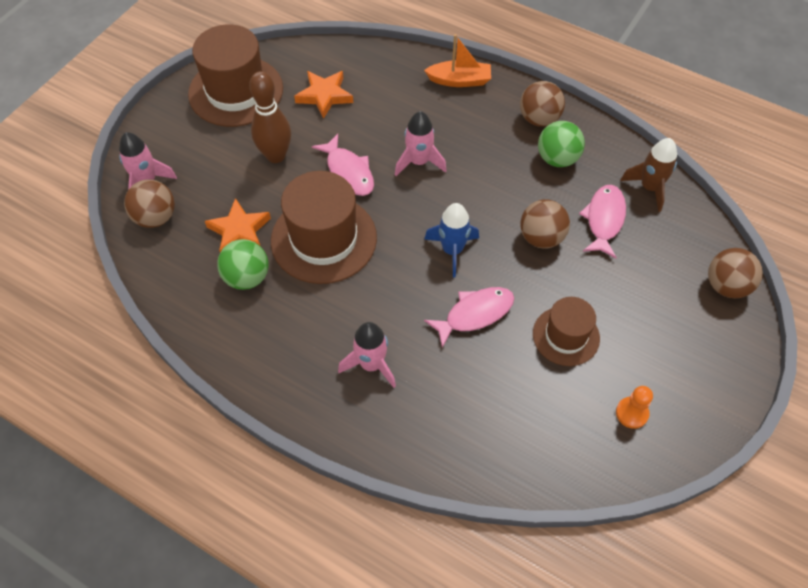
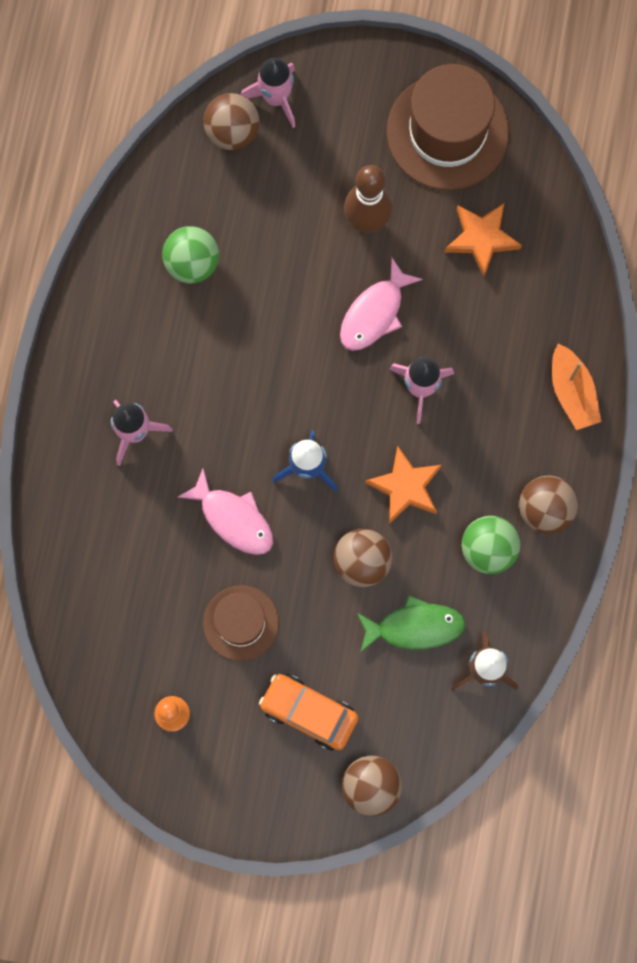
camera: 70 degrees right, 20 degrees up
orange star [205,198,271,252] -> orange star moved to [365,446,442,524]
brown hat [271,171,377,284] -> none
pink fish [579,185,626,258] -> green fish [356,595,466,653]
none -> orange car [259,674,359,751]

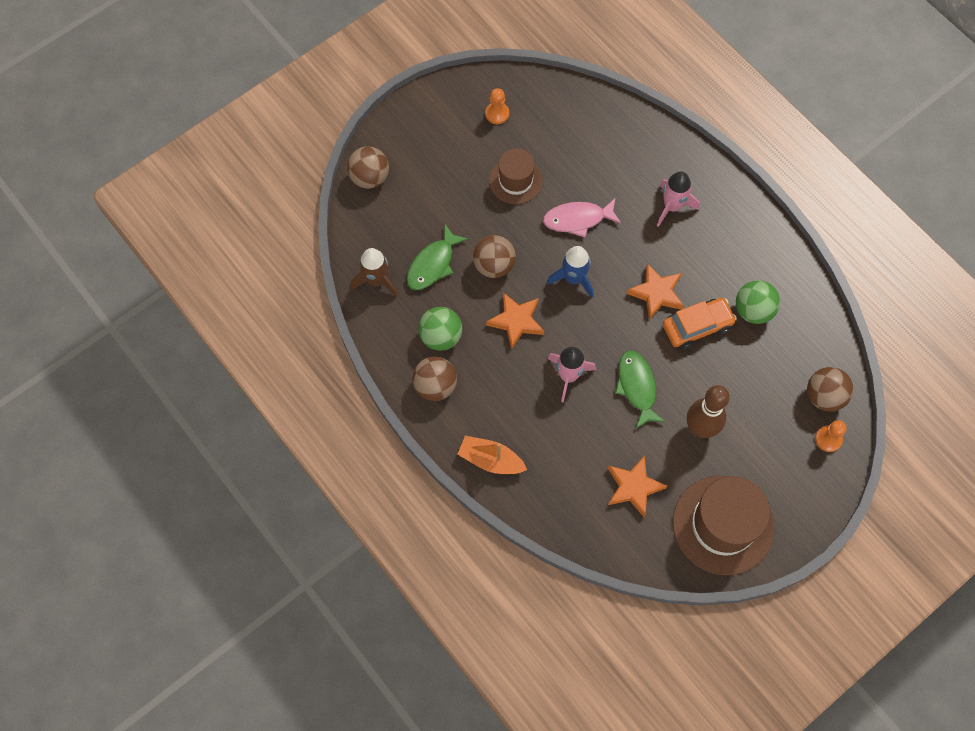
camera: 130 degrees right, 10 degrees down
pink rocket [241,58,296,128] -> orange pawn [815,420,847,452]
orange car [259,674,359,751] -> orange car moved to [663,298,737,350]
pink fish [340,257,423,351] -> green fish [615,350,665,429]
none -> orange star [627,263,684,320]

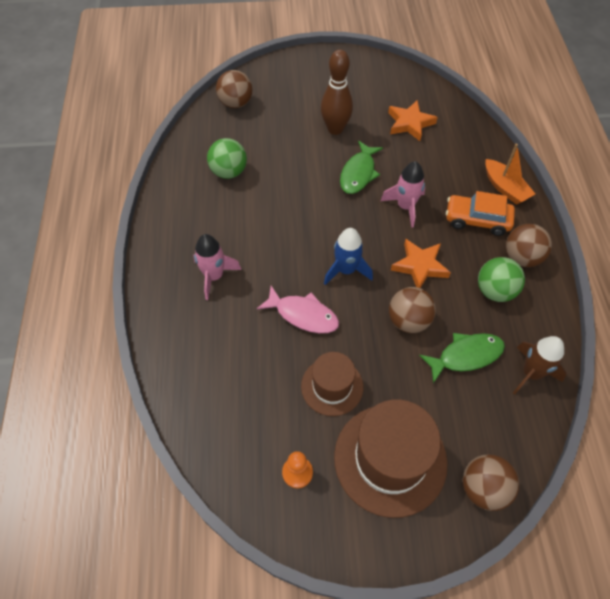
camera: 145 degrees left, 10 degrees down
orange star [627,263,684,320] -> none
orange car [663,298,737,350] -> orange car moved to [446,191,515,236]
brown hat [673,476,775,575] -> brown hat moved to [334,399,448,518]
orange pawn [815,420,847,452] -> none

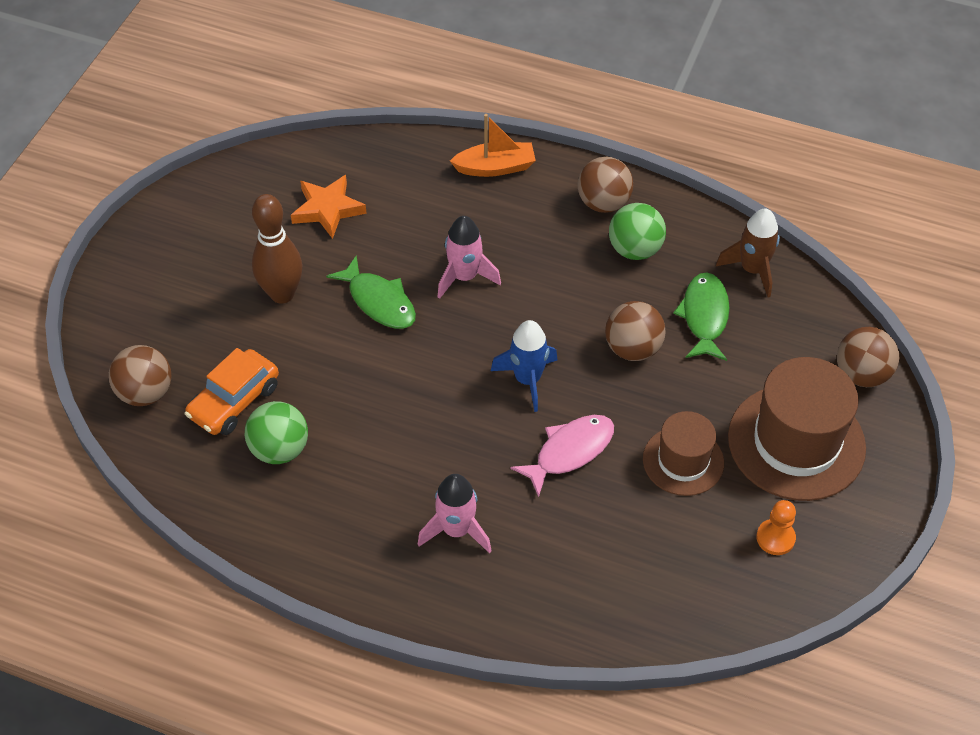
camera: 65 degrees left, 5 degrees down
orange star [391,239,451,288] -> none
orange car [446,191,515,236] -> orange car moved to [185,348,279,435]

